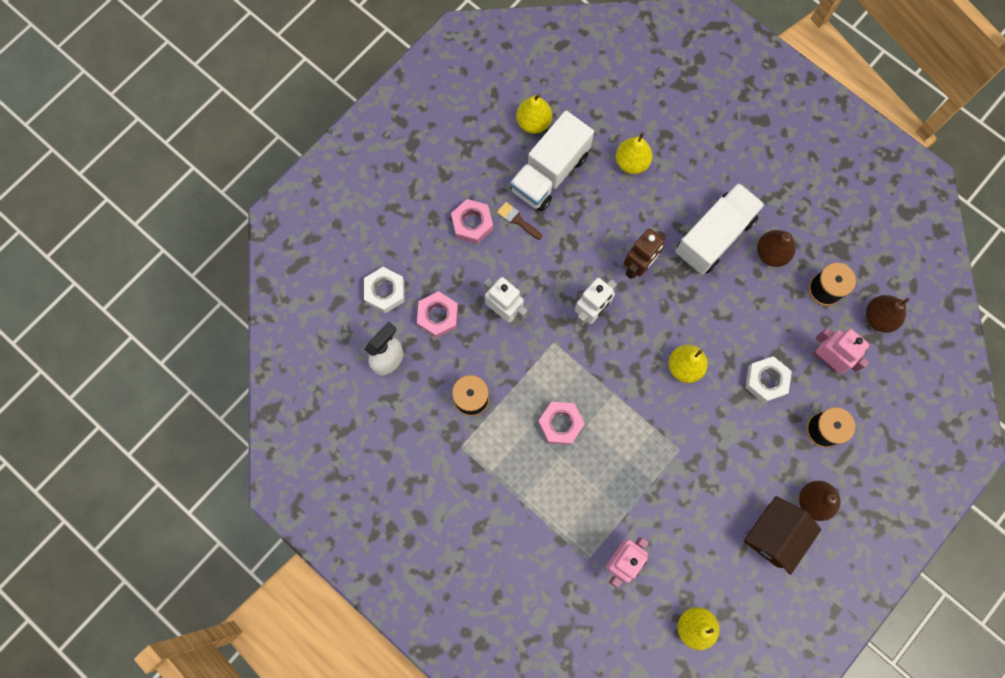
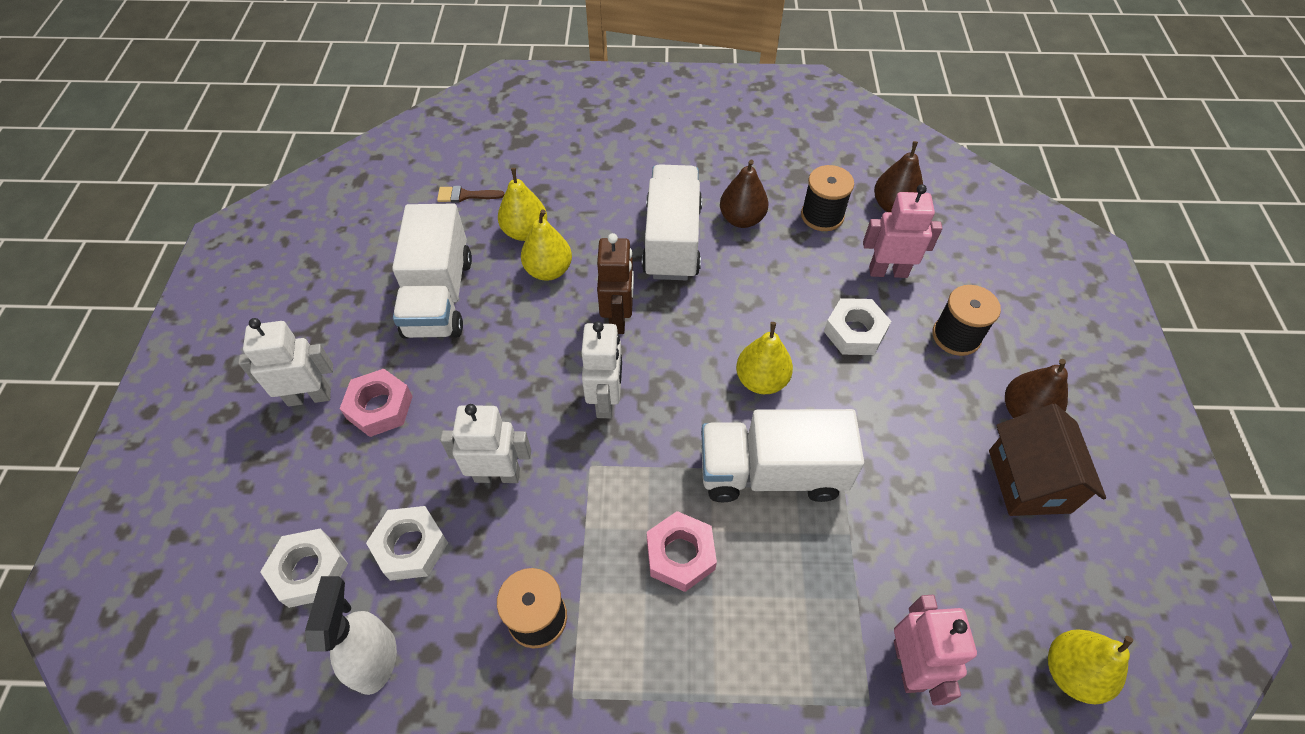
camera: 40 degrees left, 20 degrees down
pink nut [417,291,458,338] -> white nut [366,506,448,581]
brown brush [497,202,542,240] -> brown brush moved to [437,186,505,203]
yellow pear [516,94,552,134] -> yellow pear moved to [521,209,572,281]
none -> white robot [238,318,333,407]
none -> white truck [701,409,864,502]

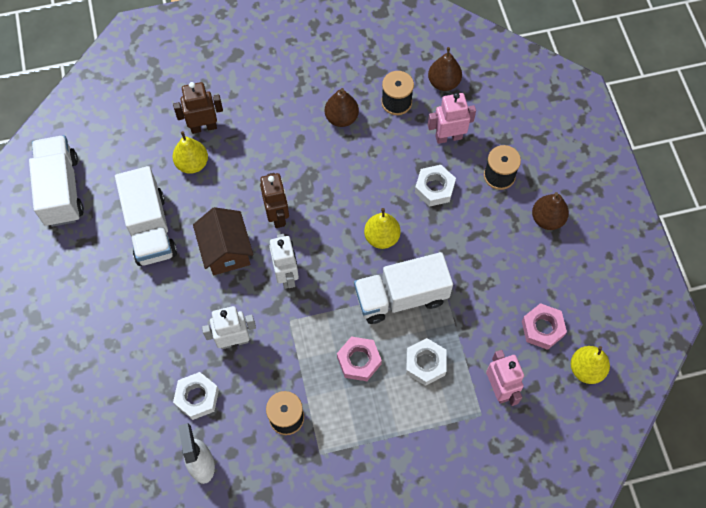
camera: 15 degrees left, 10 degrees up
white robot [238,318,333,407] -> none
white nut [260,528,348,608] -> white nut moved to [406,338,447,386]
pink nut [340,369,413,437] -> pink nut moved to [522,303,567,350]
brown brush [437,186,505,203] -> none
yellow pear [521,209,572,281] -> none
white truck [642,164,702,280] -> white truck moved to [29,135,84,227]
brown house [989,404,1106,516] -> brown house moved to [193,207,253,275]
none -> brown robot [173,82,223,134]

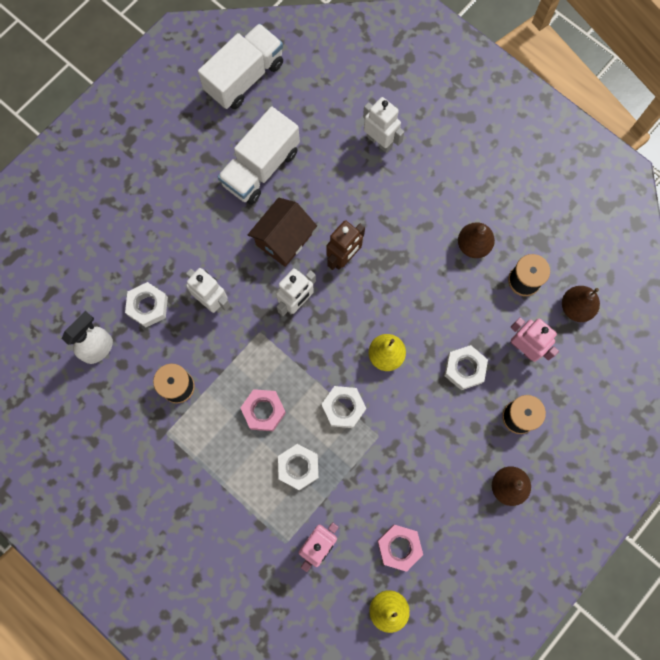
camera: 55 degrees right, 10 degrees up
brown robot [173,82,223,134] -> white robot [363,97,404,153]
yellow pear [173,131,208,174] -> none
white truck [354,252,453,324] -> white nut [321,386,366,428]

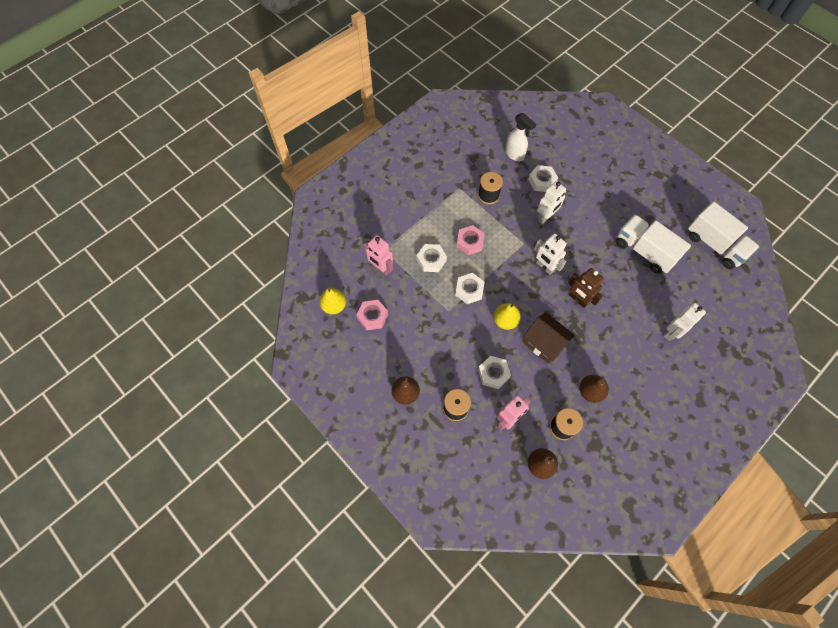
camera: 95 degrees right, 10 degrees down
brown house [248,198,317,267] -> brown house moved to [523,312,575,364]

